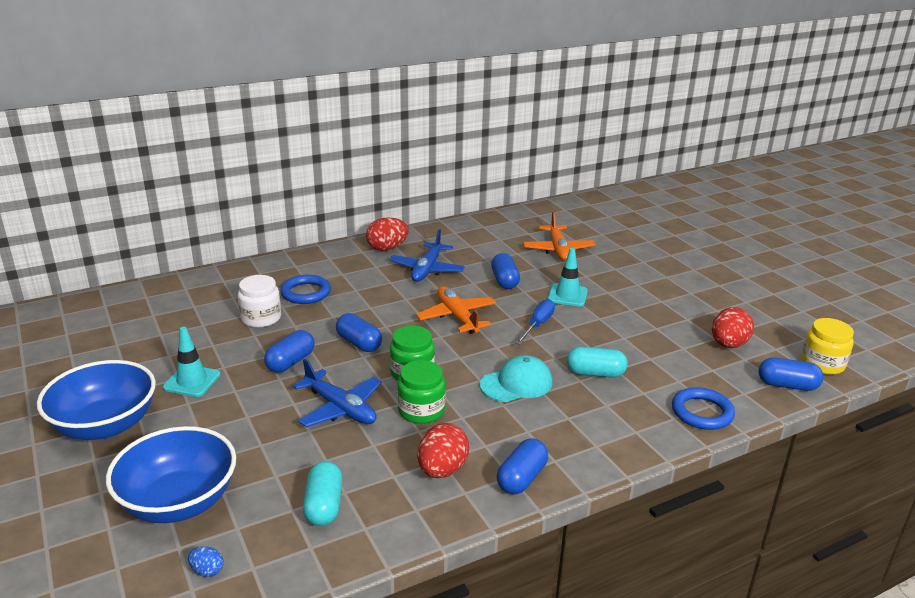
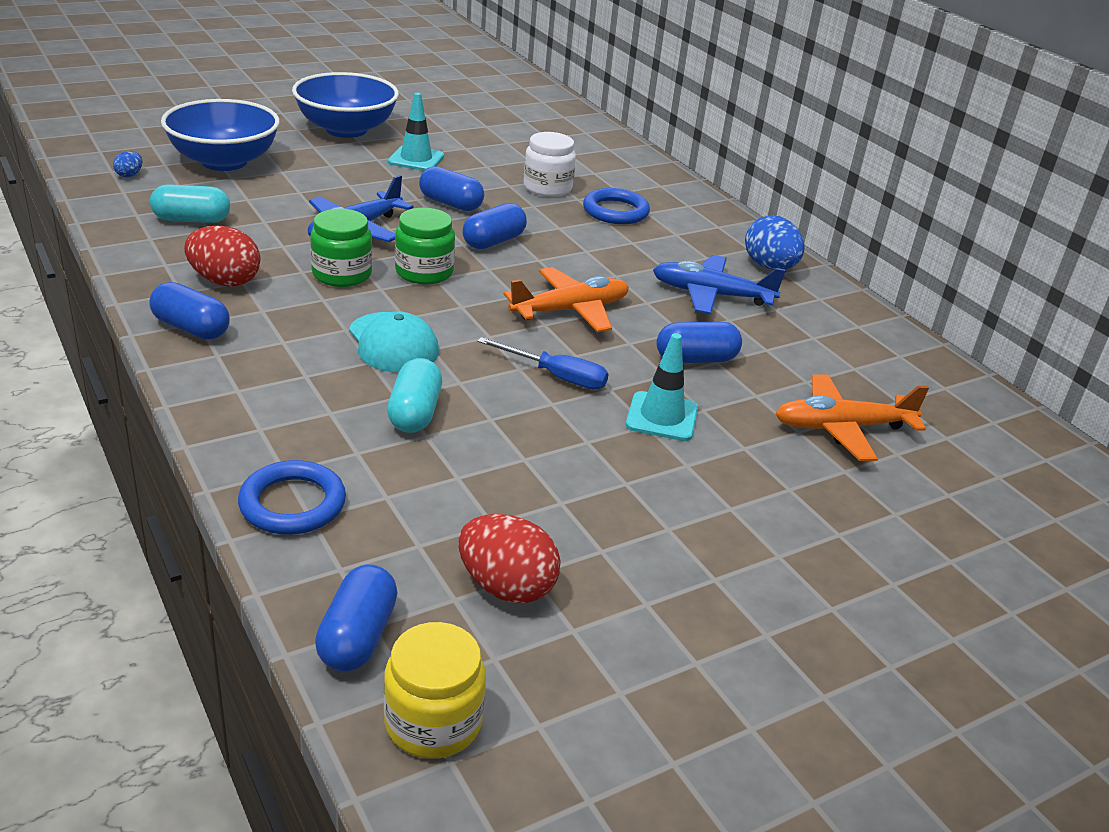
camera: 85 degrees right, 5 degrees up
red egg [366,217,409,251] -> blue egg [745,215,805,270]

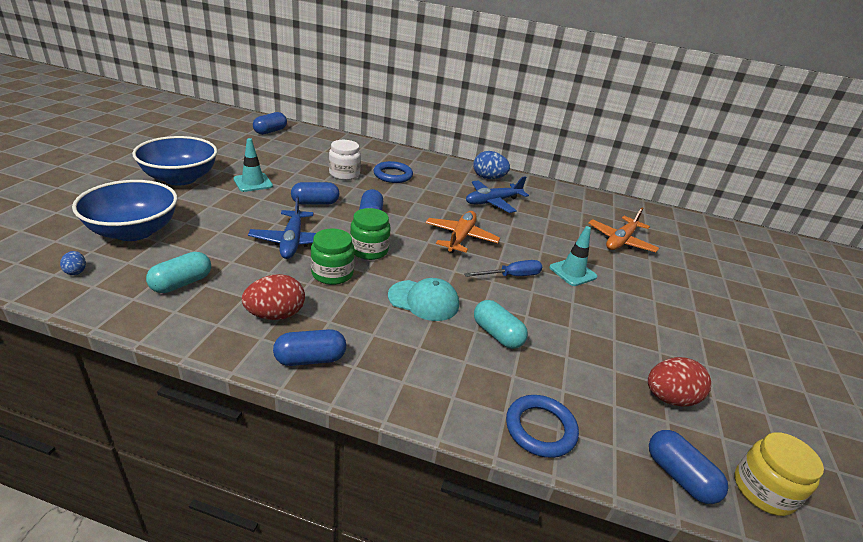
camera: 45 degrees left, 0 degrees up
blue capsule [656,321,742,363] -> blue capsule moved to [253,112,287,135]

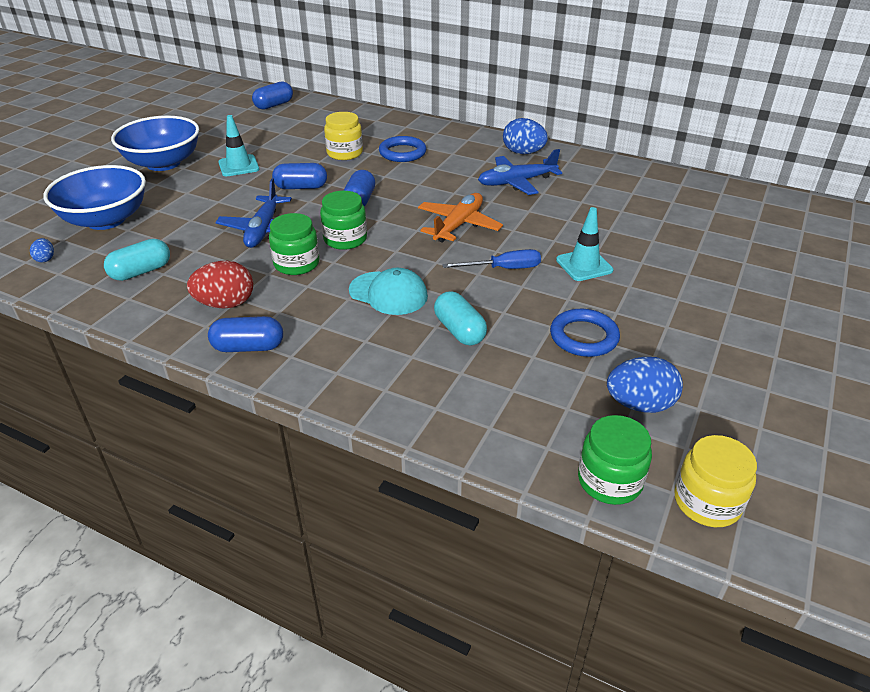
camera: 15 degrees right, 5 degrees up
white jar [329,140,361,180] -> yellow jar [324,112,363,160]
blue ring [506,395,579,458] -> blue ring moved to [550,309,620,357]
orange plane [588,208,659,252] -> none
red egg [648,357,711,407] -> blue egg [607,357,683,413]
blue capsule [649,430,728,504] -> green jar [578,415,652,505]

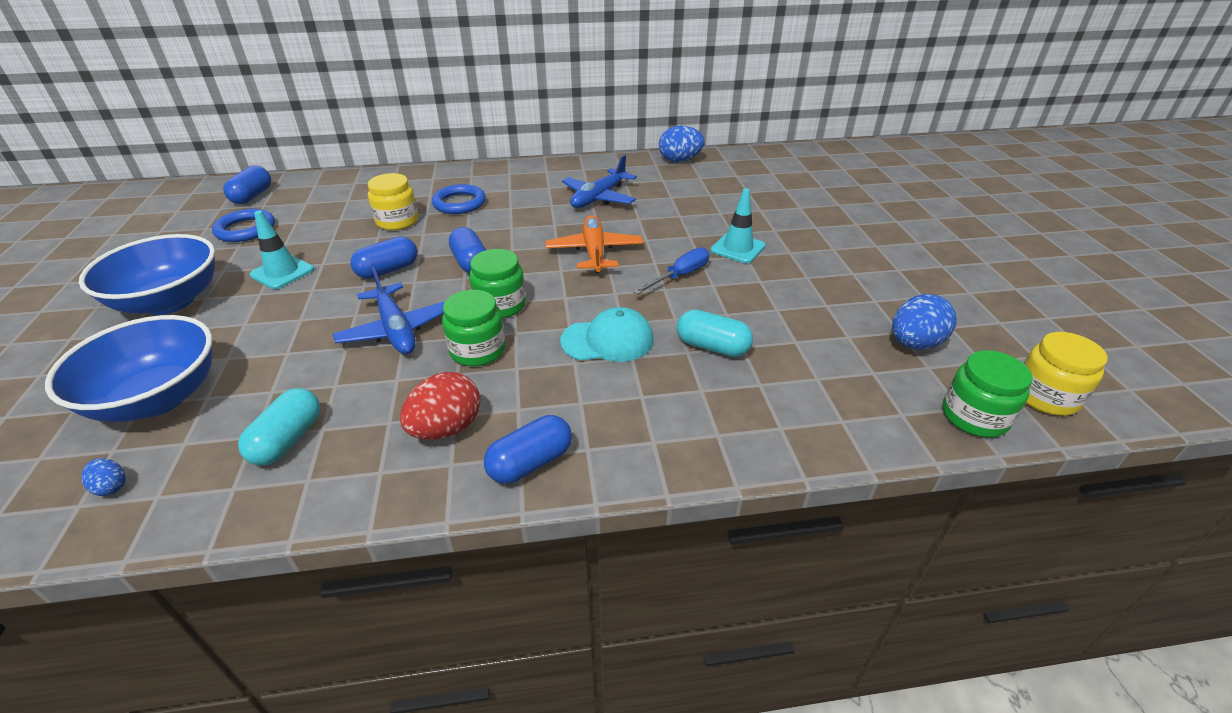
camera: 35 degrees left, 0 degrees up
blue egg [503,118,548,154] -> blue egg moved to [659,126,705,162]
blue ring [550,309,620,357] -> blue ring moved to [212,209,275,242]

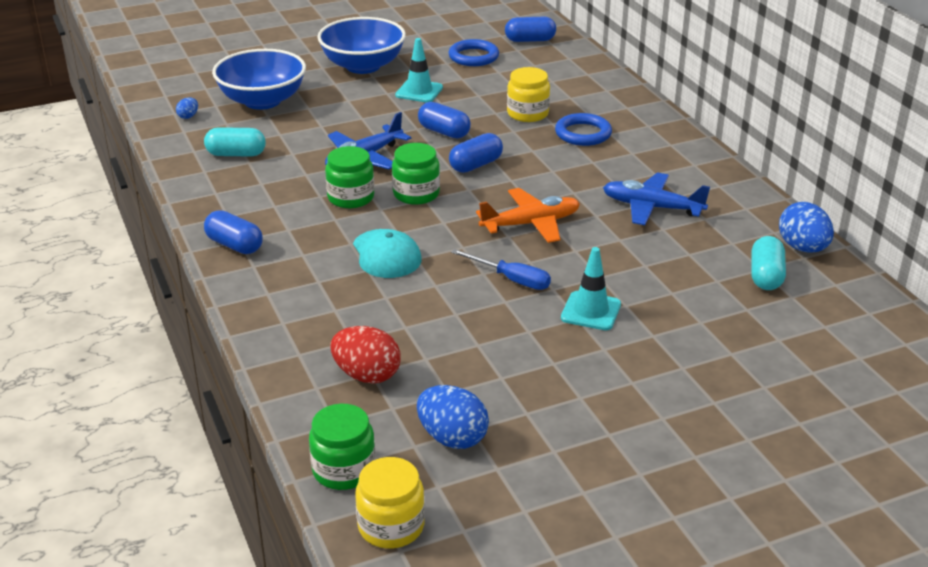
camera: 75 degrees right, 5 degrees down
red egg [400,372,480,440] -> red egg moved to [330,326,401,384]
turquoise capsule [677,309,753,357] -> turquoise capsule moved to [751,236,786,290]

